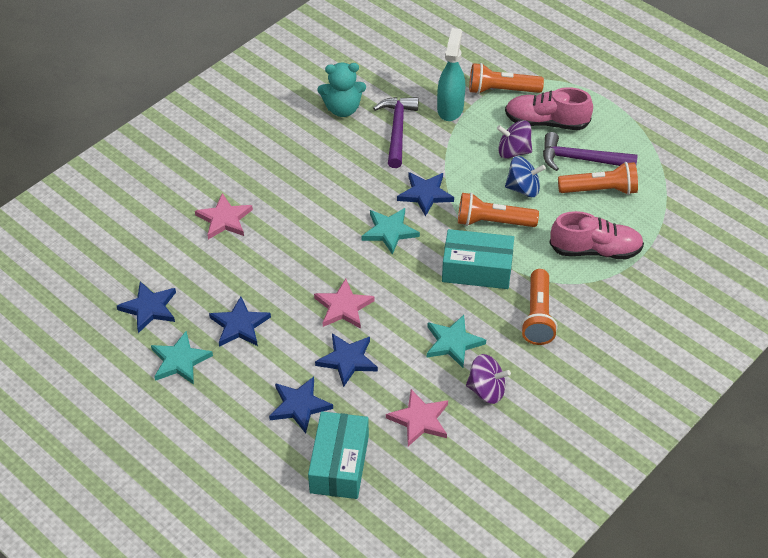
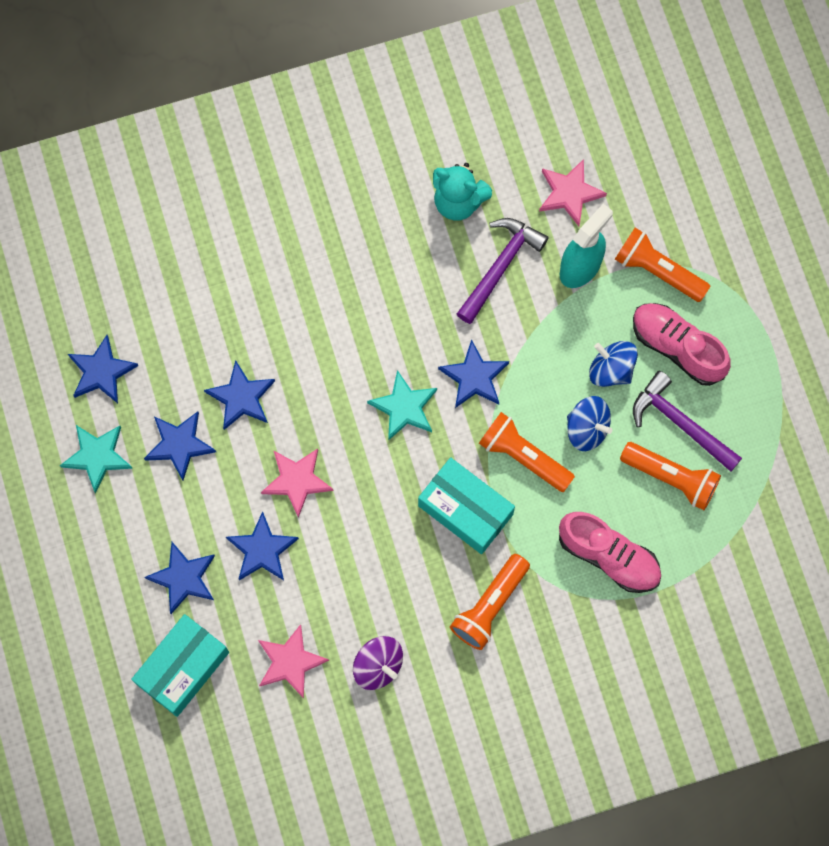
camera: 30 degrees right, 25 degrees up
pink star [195,193,253,239] -> pink star moved to [539,159,607,226]
turquoise star [427,315,486,368] -> none
purple spinning top [497,120,532,159] -> blue spinning top [589,341,638,387]
none -> blue star [204,360,275,430]

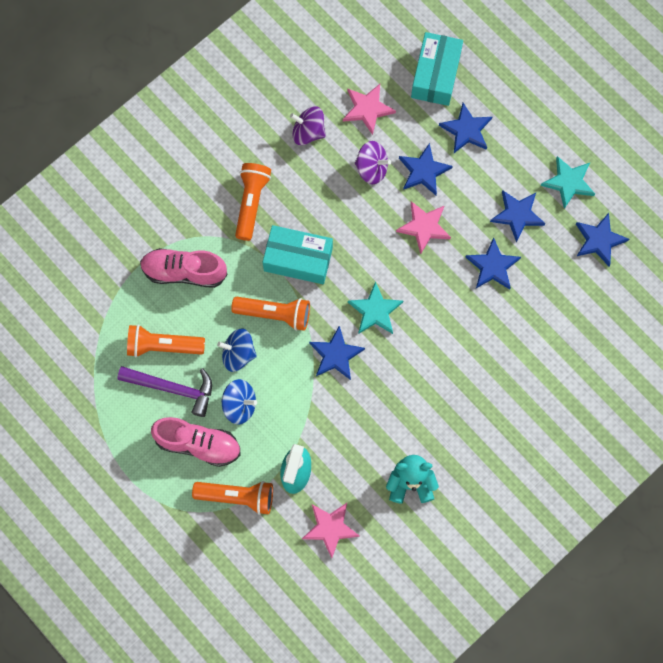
camera: 155 degrees right, 0 degrees up
purple hammer [457,218,548,324] -> none
none -> purple spinning top [355,141,391,184]

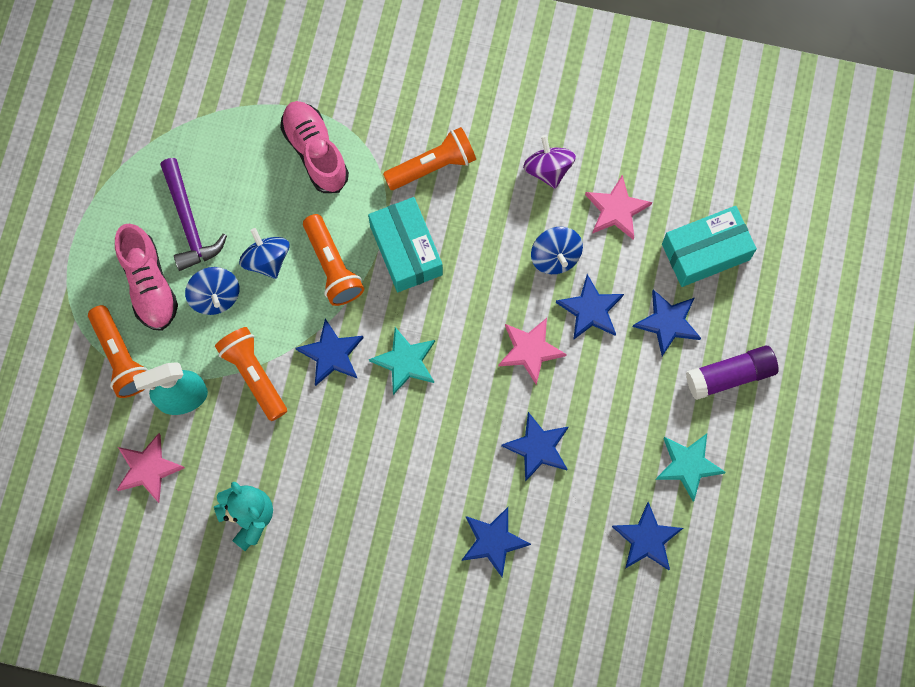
camera: 55 degrees right, 0 degrees up
orange flashlight [127,325,205,357] -> orange flashlight moved to [215,327,287,421]
purple spinning top [355,141,391,184] -> blue spinning top [531,227,583,274]
blue star [490,190,546,243] -> blue star moved to [462,507,531,577]
none -> purple glue stick [686,346,778,400]

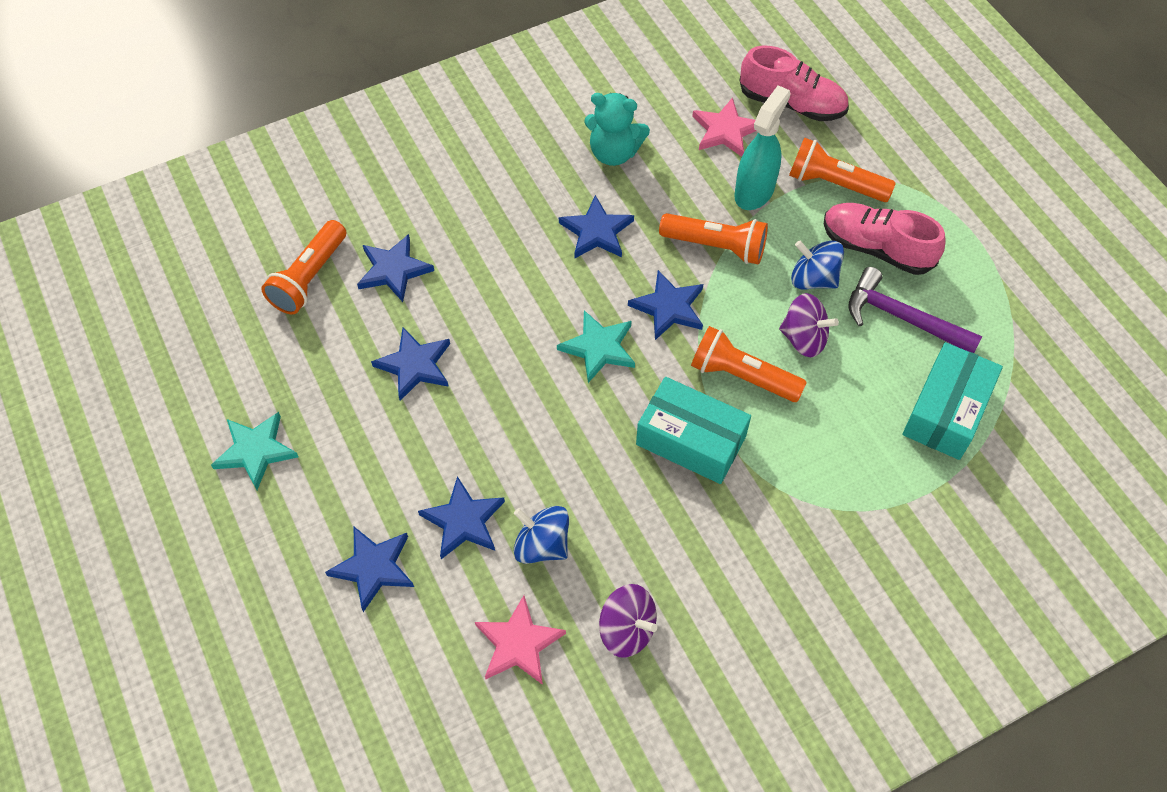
camera: 140 degrees right, 15 degrees down
blue spinning top [239,228,290,279] -> purple spinning top [779,293,839,357]
pink shoe [280,101,349,193] -> pink shoe moved to [740,46,849,121]
orange flashlight [383,127,476,190] -> orange flashlight moved to [261,220,346,314]
pink star [498,318,567,385] -> none
blue star [612,502,683,570] -> blue star moved to [559,195,634,259]
turquoise box [662,206,757,287] -> turquoise box moved to [902,342,1003,460]
purple glue stick [686,346,778,400] -> none

